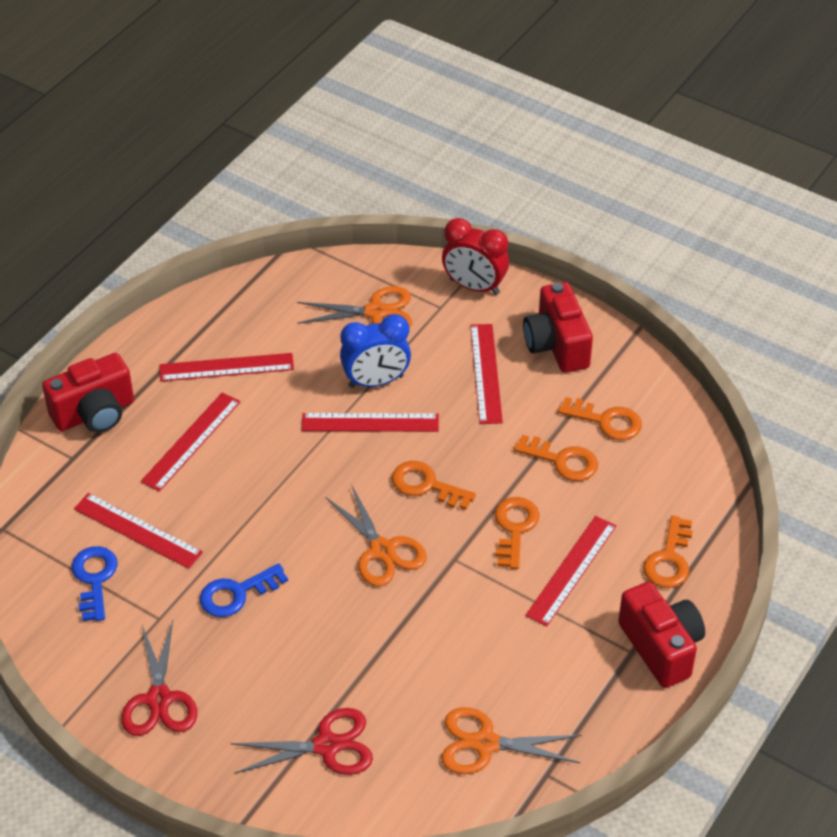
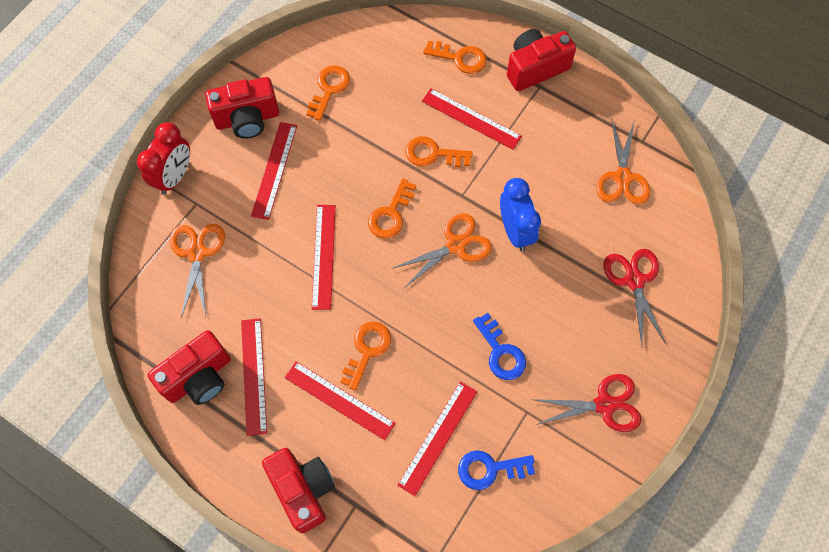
camera: 90 degrees left, 20 degrees up
blue clock [340,314,411,388] -> blue clock moved to [500,178,541,251]
red ruler [470,324,503,424] -> red ruler turned 75 degrees counterclockwise [251,122,297,220]
orange key [514,435,598,481] -> orange key moved to [340,322,391,391]
none -> red camera [148,330,231,405]

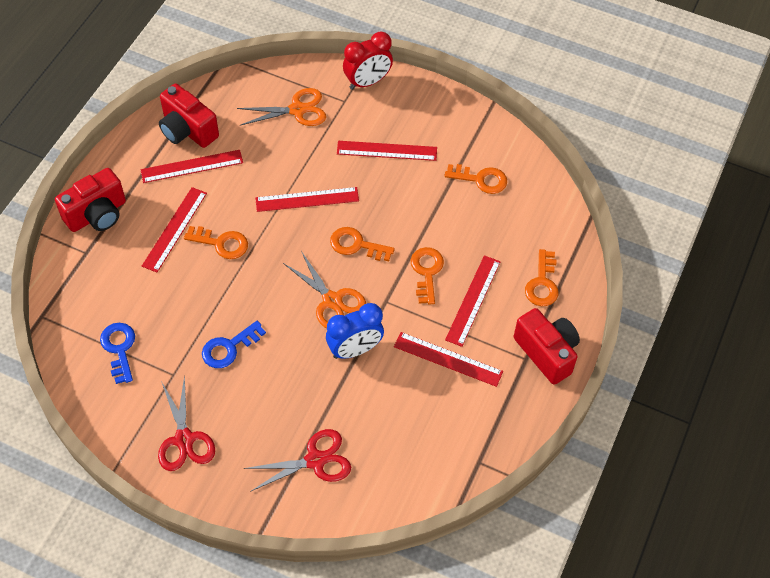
camera: 80 degrees right, 10 degrees down
red clock [137,122,190,195] -> red clock turned 45 degrees counterclockwise [343,32,393,90]
red camera [205,77,279,139] -> none
red ruler [398,381,477,496] -> red ruler moved to [394,332,503,387]
orange scissors [596,121,650,205] -> none

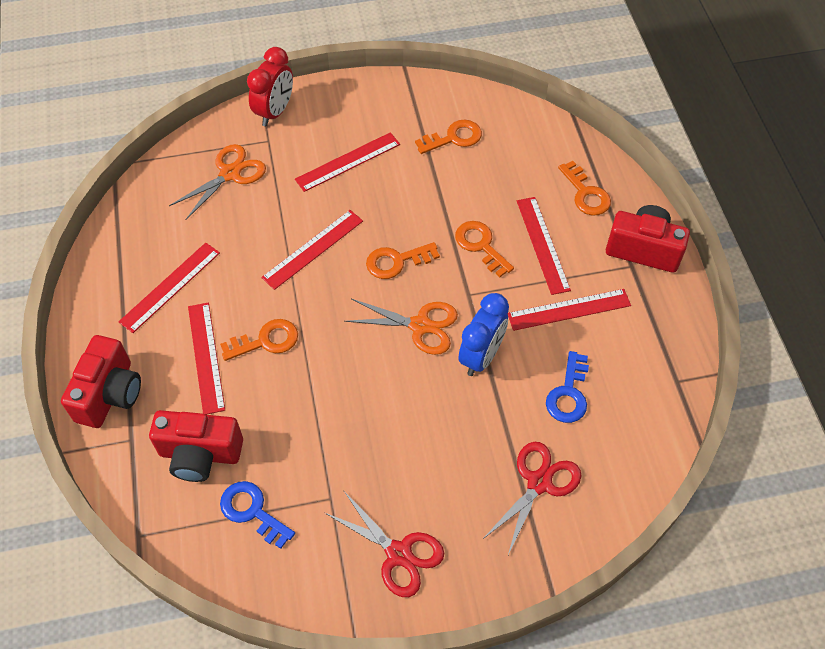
camera: 35 degrees left, 0 degrees up
red camera [159,84,219,148] -> red camera moved to [149,410,243,482]
blue key [202,321,266,368] -> blue key moved to [546,351,589,423]

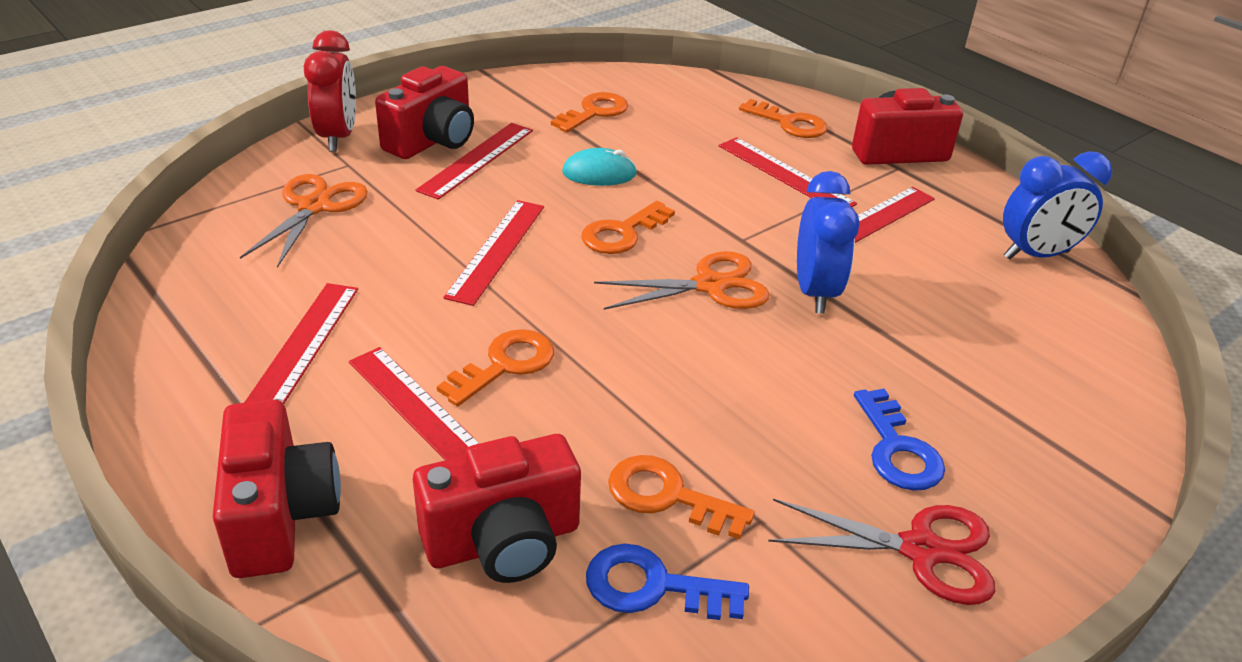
camera: 30 degrees left, 20 degrees down
orange key [455,221,514,277] -> orange key moved to [608,455,755,539]
red scissors [482,442,581,555] -> none
blue key [546,351,589,423] -> blue key moved to [854,389,945,491]
none -> red camera [375,66,474,159]
none -> turquoise mouse [562,148,637,186]
none -> blue clock [1003,151,1112,260]

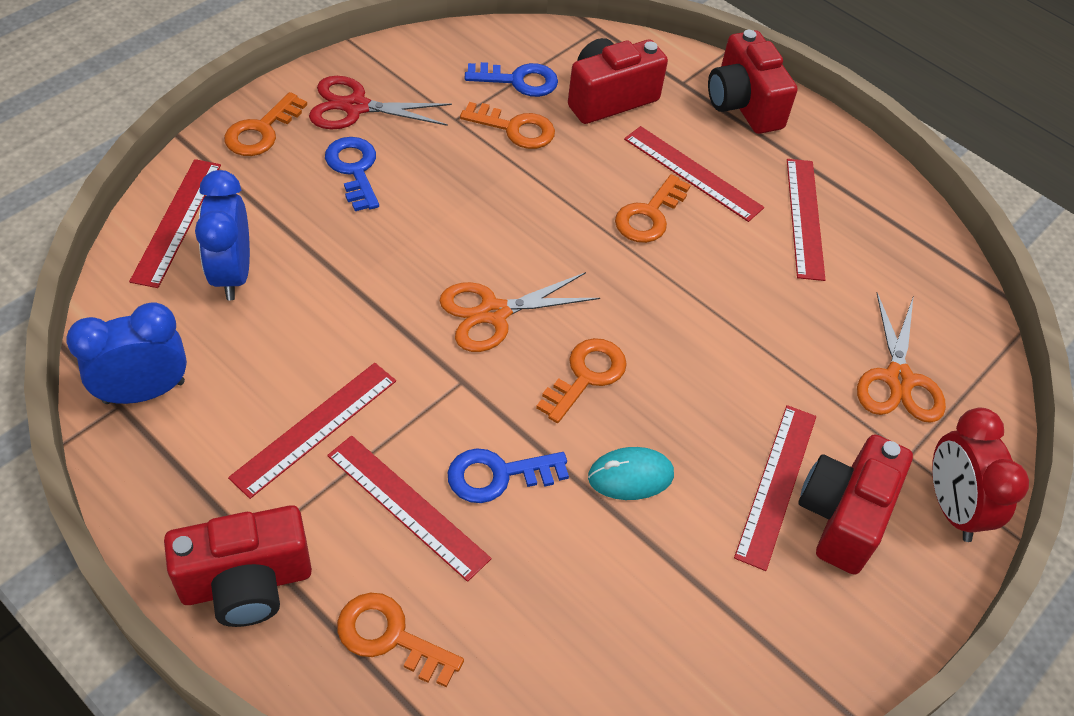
camera: 170 degrees right, 15 degrees up
red ruler [443,200,544,306] -> red ruler moved to [129,159,221,288]
orange key [551,92,628,133] -> orange key moved to [224,92,307,156]
blue clock [797,171,860,314] -> blue clock moved to [195,170,250,300]
none -> blue key [448,448,569,503]

